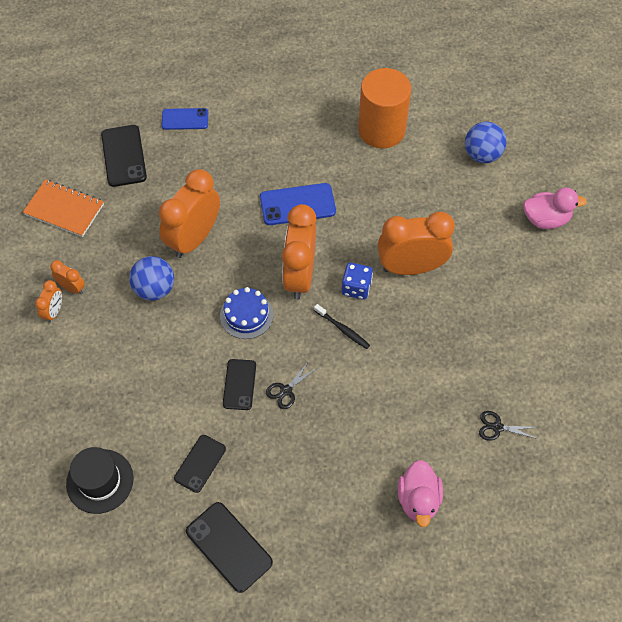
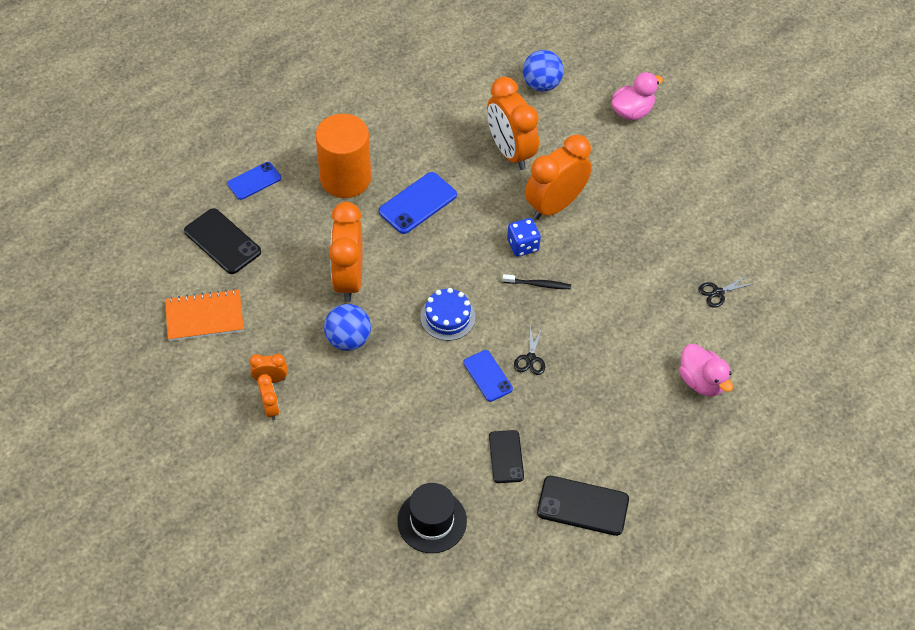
camera: 35 degrees left, 5 degrees down
black phone [223,359,256,410] -> blue phone [463,350,513,402]
orange clock [282,204,317,300] -> orange clock moved to [487,77,539,170]
orange cylinder [358,68,411,148] -> orange cylinder moved to [315,114,371,198]

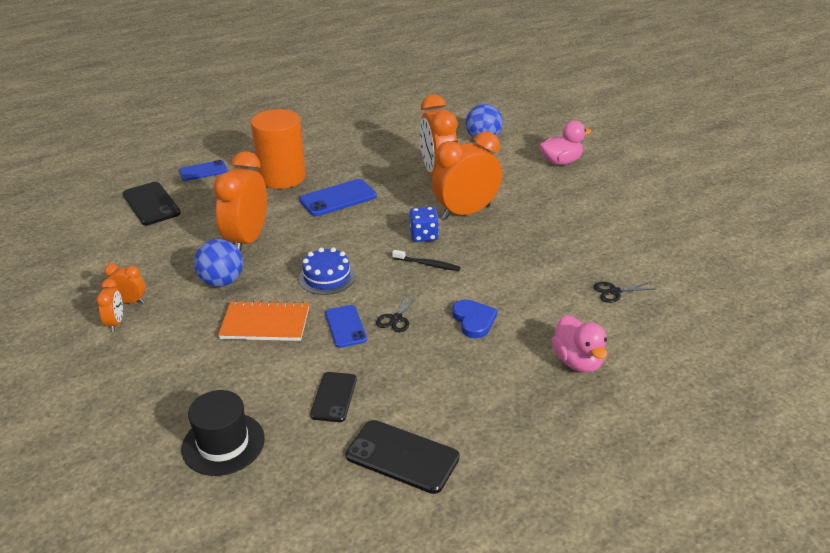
camera: 15 degrees right, 20 degrees down
orange notebook [165,289,244,341] -> orange notebook moved to [218,300,309,341]
none -> blue heart [452,299,498,338]

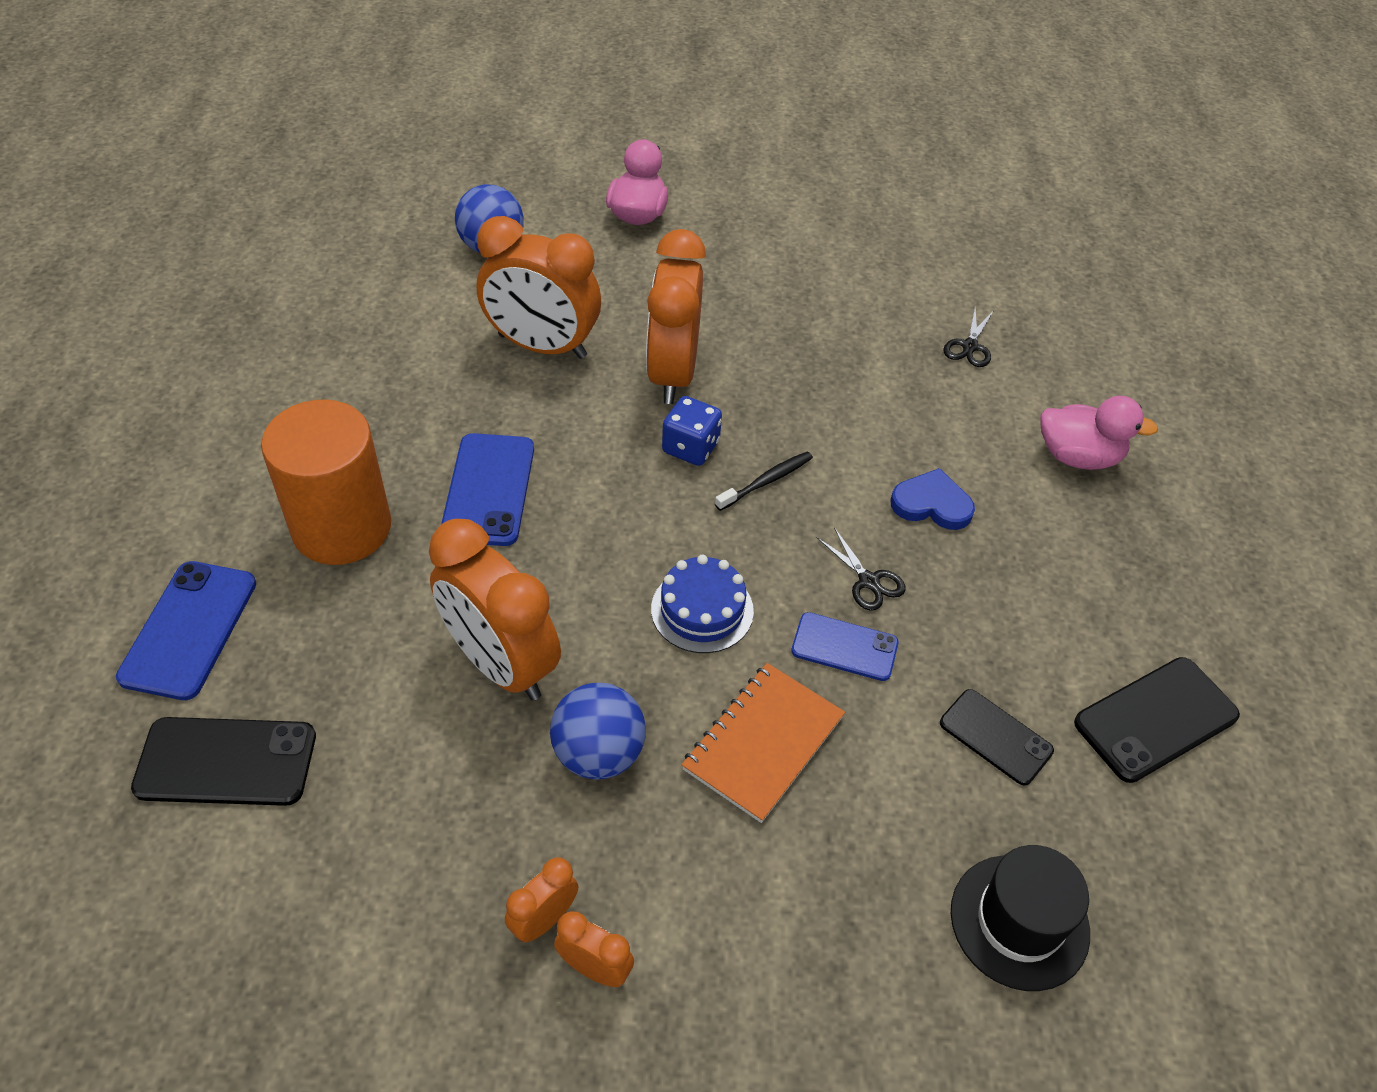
camera: 60 degrees left, 15 degrees up
blue phone [179,160,227,181] -> blue phone [116,561,256,700], size x1.50

